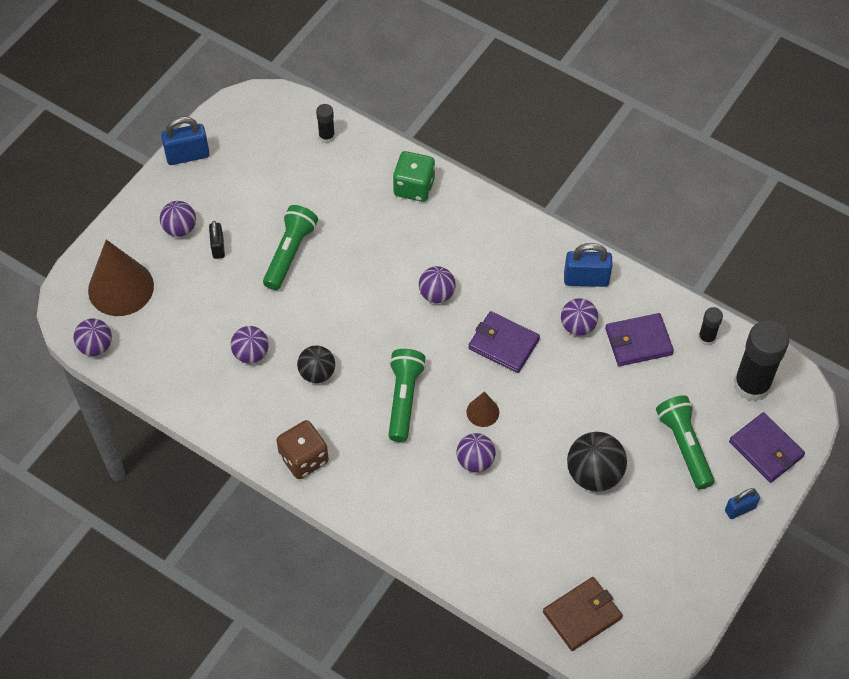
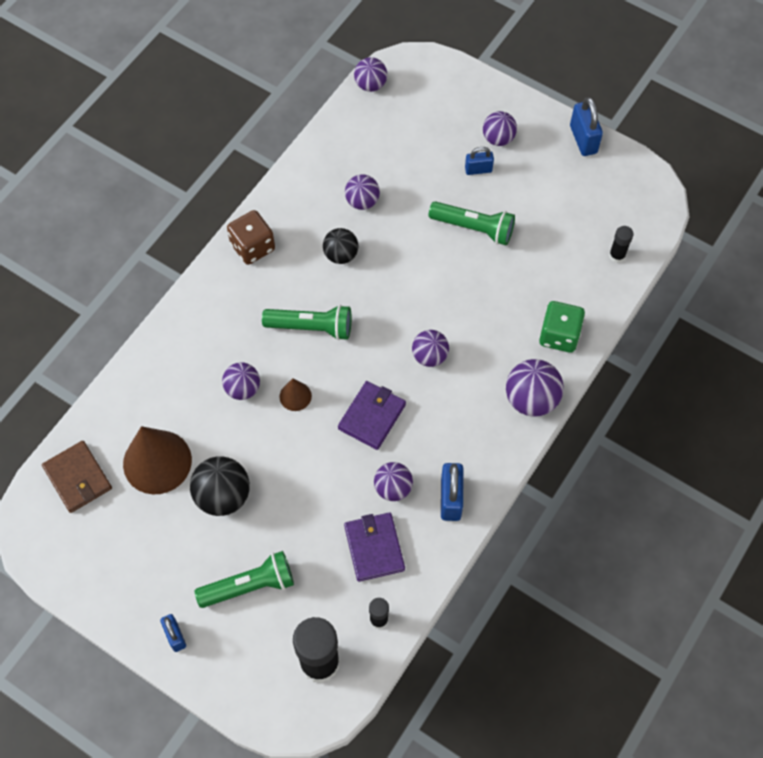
camera: 90 degrees right, 5 degrees up
brown cone [88,239,154,316] -> brown cone moved to [123,426,192,494]
black padlock [209,221,225,259] -> blue padlock [465,147,494,175]
purple wallet [729,412,805,483] -> none
none -> purple ball [506,359,564,417]

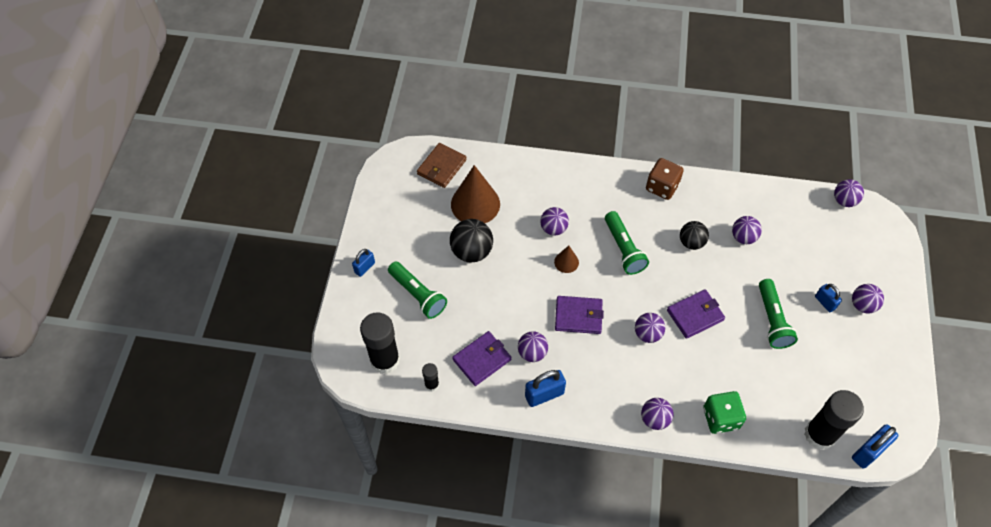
camera: 65 degrees right, 5 degrees down
purple ball [506,359,564,417] -> purple ball [641,398,674,430], size x0.66
blue padlock [570,97,603,156] -> blue padlock moved to [852,424,898,468]
black glue stick [609,226,634,263] -> black glue stick [804,390,864,450], size x2.08
none -> purple wallet [667,289,725,339]

